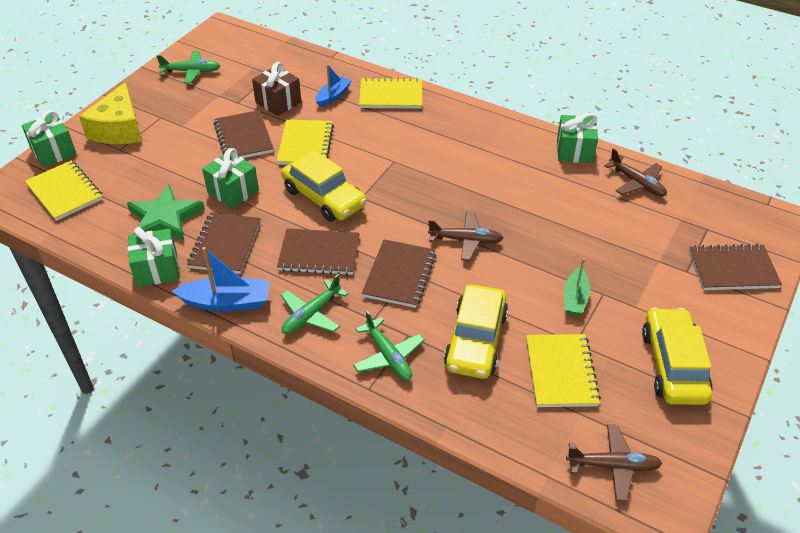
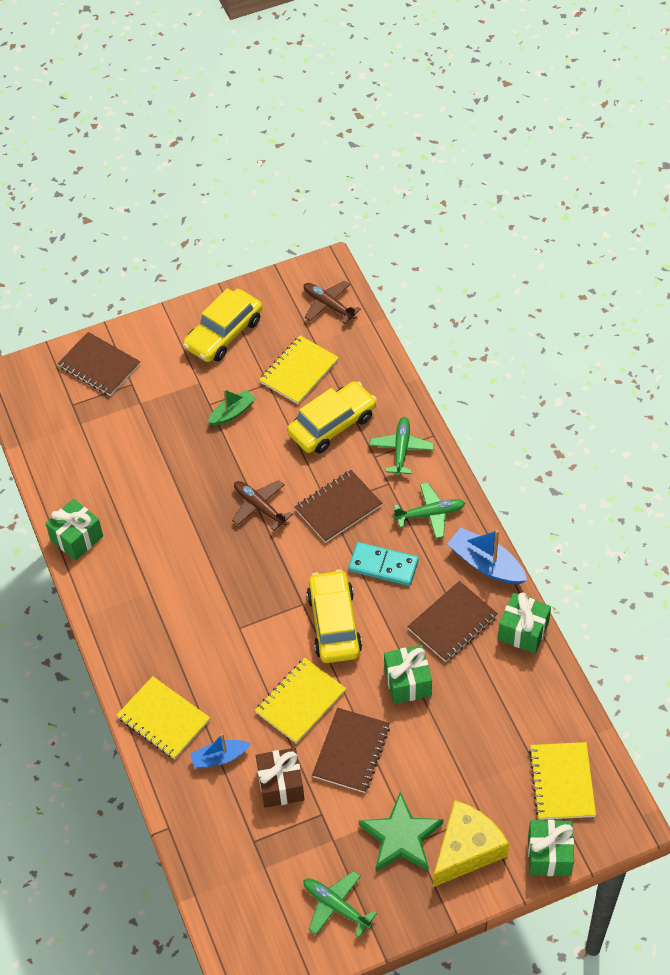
camera: 140 degrees left, 10 degrees up
green star [127,185,205,241] -> green star moved to [359,792,443,872]
brown notebook [277,228,360,275] -> turquoise domino [348,542,419,586]
brown plane [604,148,667,196] -> none

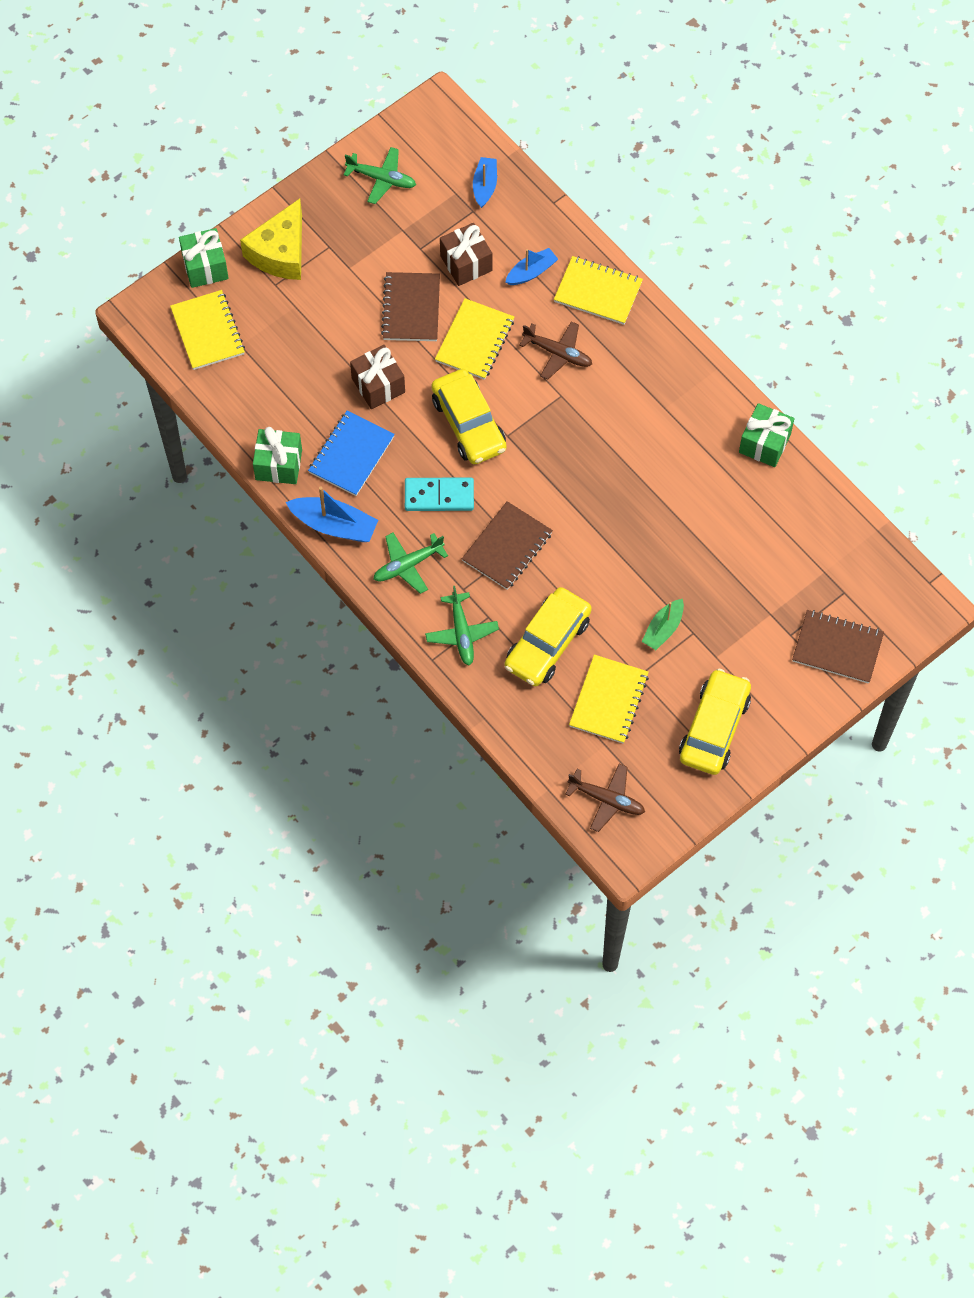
camera: 160 degrees right, 10 degrees up
brown plane [232,480,293,531] -> brown plane moved to [519,321,592,380]
green star [359,792,443,872] -> none
green gift [384,645,432,704] -> brown gift [350,345,405,409]
brown notebook [407,581,498,662] -> blue notebook [308,411,395,496]
none -> blue boat [473,157,497,208]

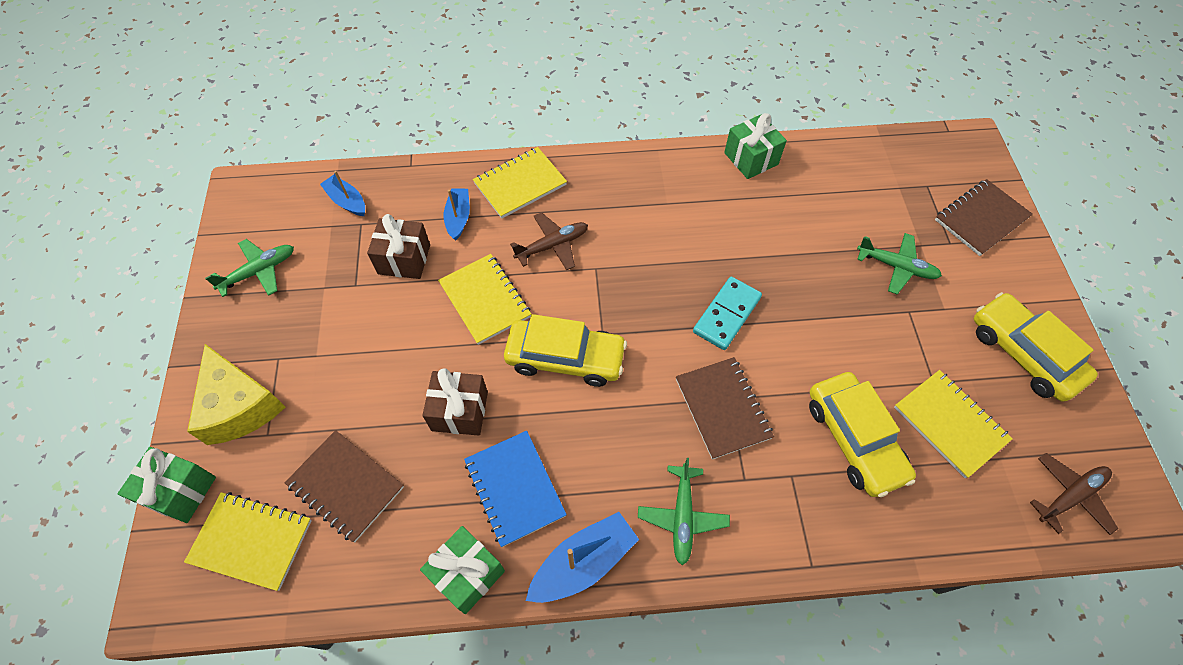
camera: 55 degrees left, 5 degrees down
brown notebook [381,272,440,341] -> brown notebook moved to [285,430,404,542]
turquoise domino [405,477,474,511] -> turquoise domino moved to [693,276,762,350]
green plane [425,586,499,665] -> green plane moved to [857,233,942,294]
green boat [641,599,684,650] -> none

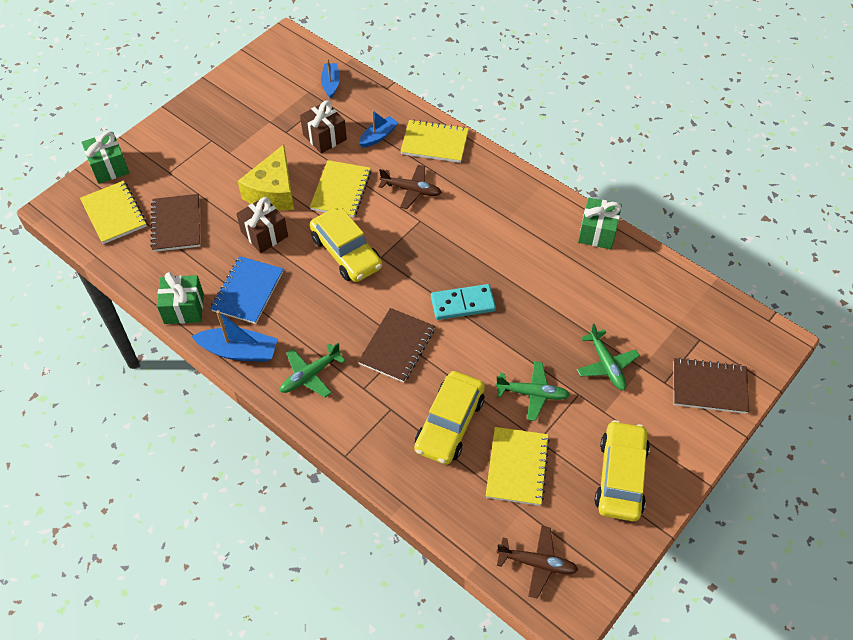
camera: 45 degrees right, 5 degrees down
yellow cheese [187,344,285,445] -> yellow cheese moved to [238,144,294,211]
green plane [205,239,294,297] -> green plane moved to [496,361,570,421]

